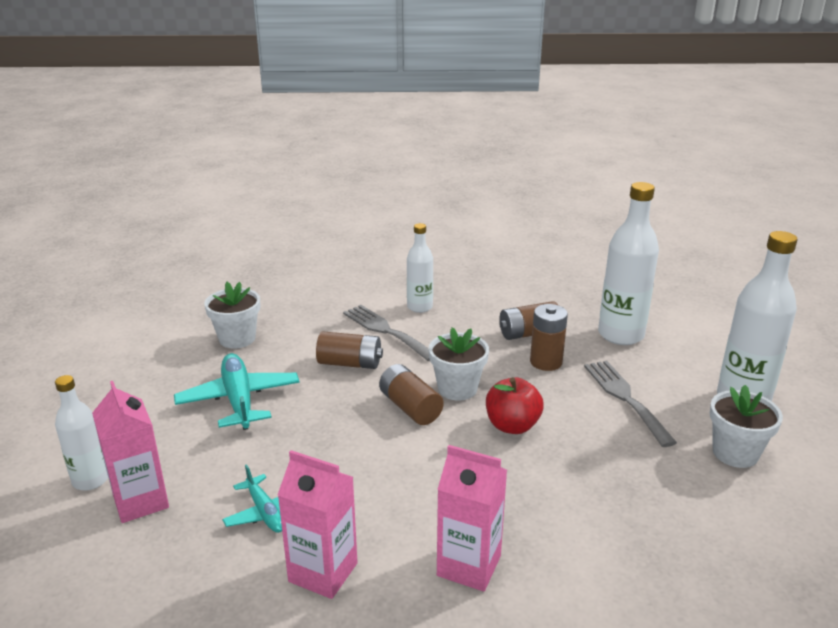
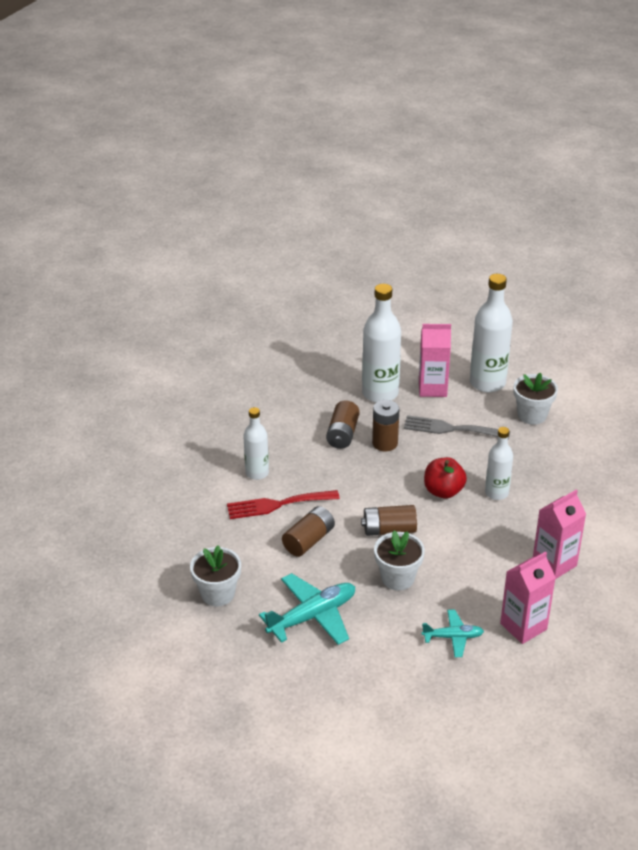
camera: 60 degrees left, 10 degrees up
white bottle [55,375,108,490] -> white bottle moved to [485,427,513,500]
pink carton [92,381,169,523] -> pink carton moved to [419,324,451,397]
turquoise plane [174,353,300,430] -> turquoise plane turned 135 degrees clockwise [259,573,355,645]
grey fork [343,305,430,361] -> red fork [227,490,340,519]
white flower pot [429,327,489,401] -> white flower pot moved to [374,530,425,591]

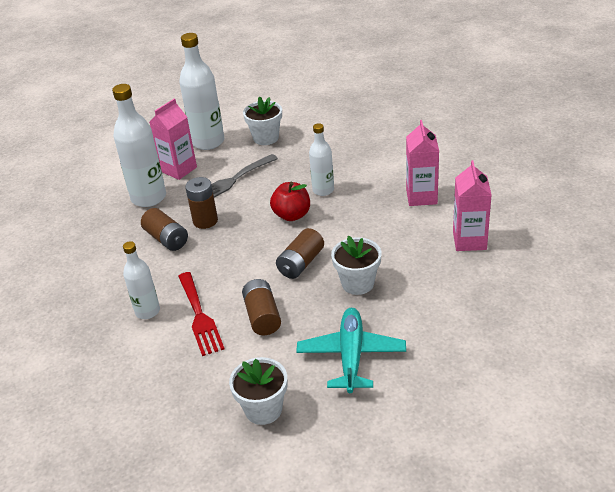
camera: 50 degrees left, 0 degrees up
red fork [227,490,340,519] -> red fork turned 45 degrees counterclockwise [178,272,225,356]
turquoise plane [422,609,484,657] -> none

